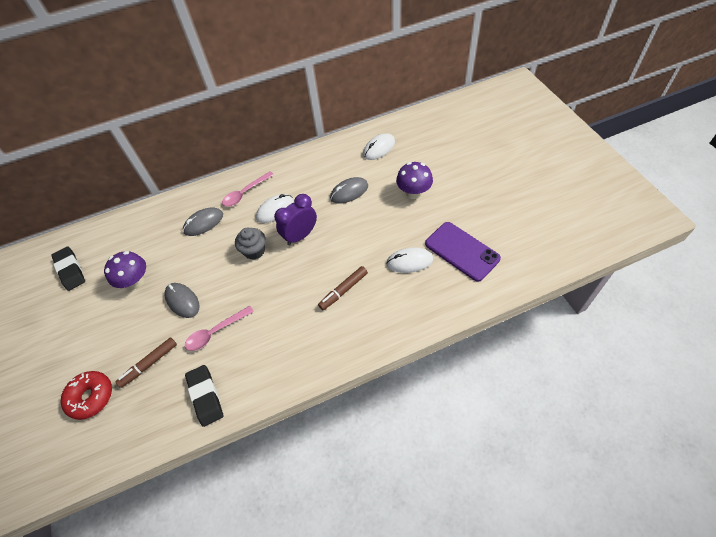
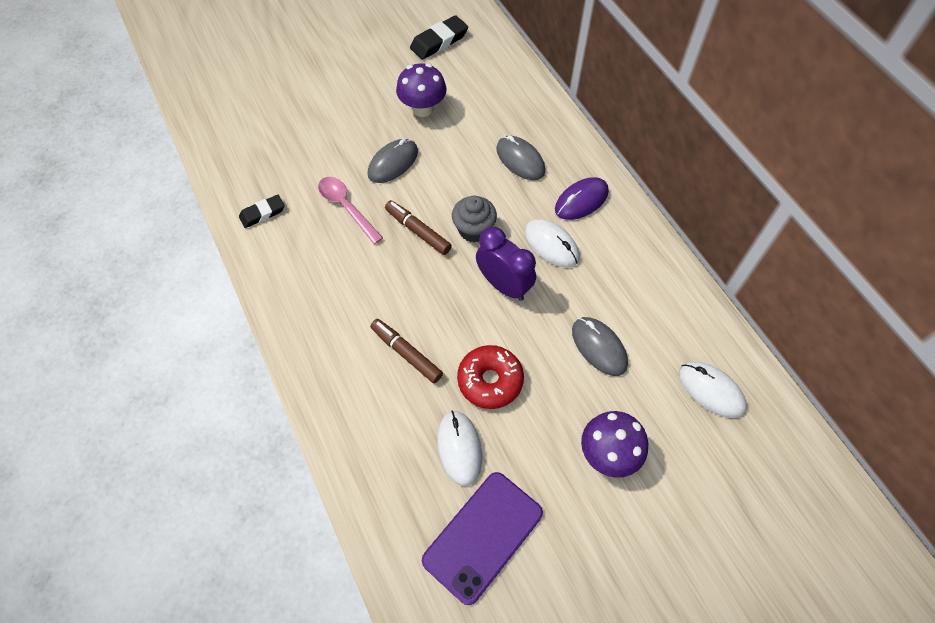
camera: 80 degrees right, 5 degrees up
red donut [61,371,112,420] -> red donut moved to [457,345,524,409]
brown marker [115,337,177,388] -> brown marker moved to [385,200,452,255]
black eraser [185,365,223,427] -> black eraser [239,195,285,228], size x0.66
pink spoon [222,171,274,207] -> purple mouse [555,177,609,220]

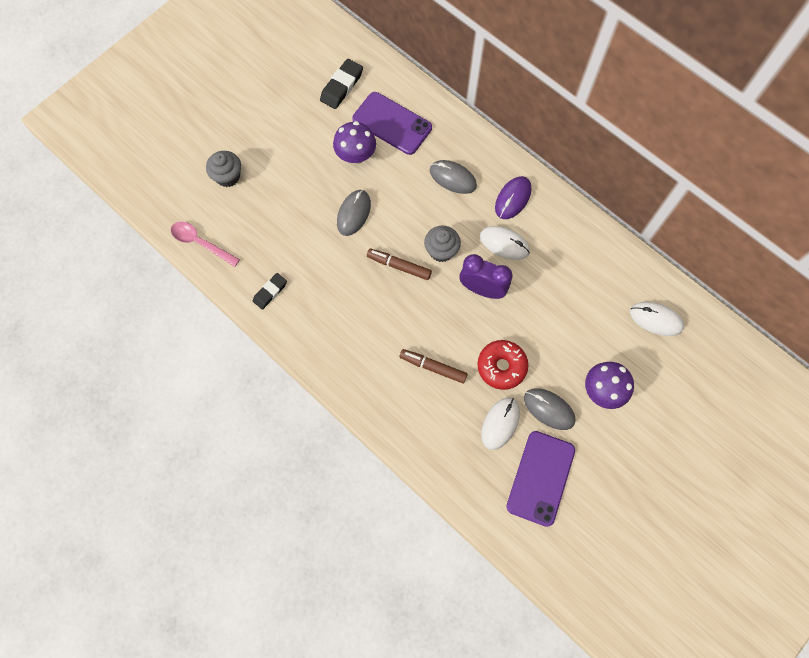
camera: 20 degrees left, 10 degrees up
pink spoon [318,177,383,244] -> pink spoon moved to [171,222,240,267]
white mouse [437,410,482,486] -> white mouse turned 60 degrees clockwise [481,398,520,450]
grey mouse [572,317,628,376] -> grey mouse moved to [524,388,576,430]
none -> grey cupcake [206,151,241,187]
none -> purple phone [352,92,432,155]

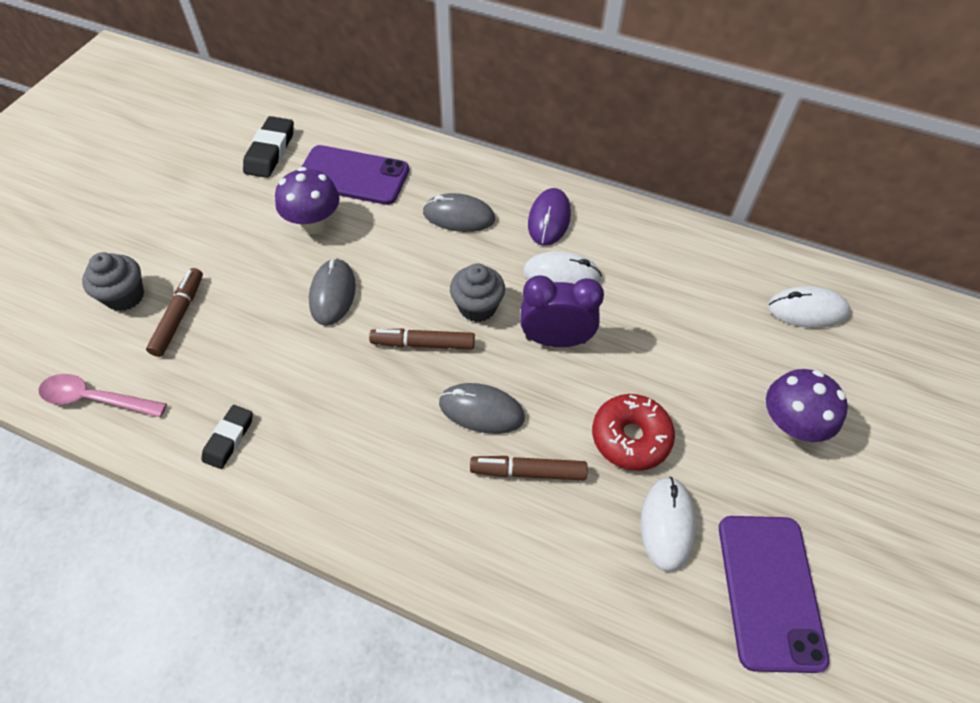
camera: 20 degrees left, 15 degrees down
grey mouse [524,388,576,430] -> grey mouse moved to [439,383,525,434]
none -> brown marker [146,268,203,357]

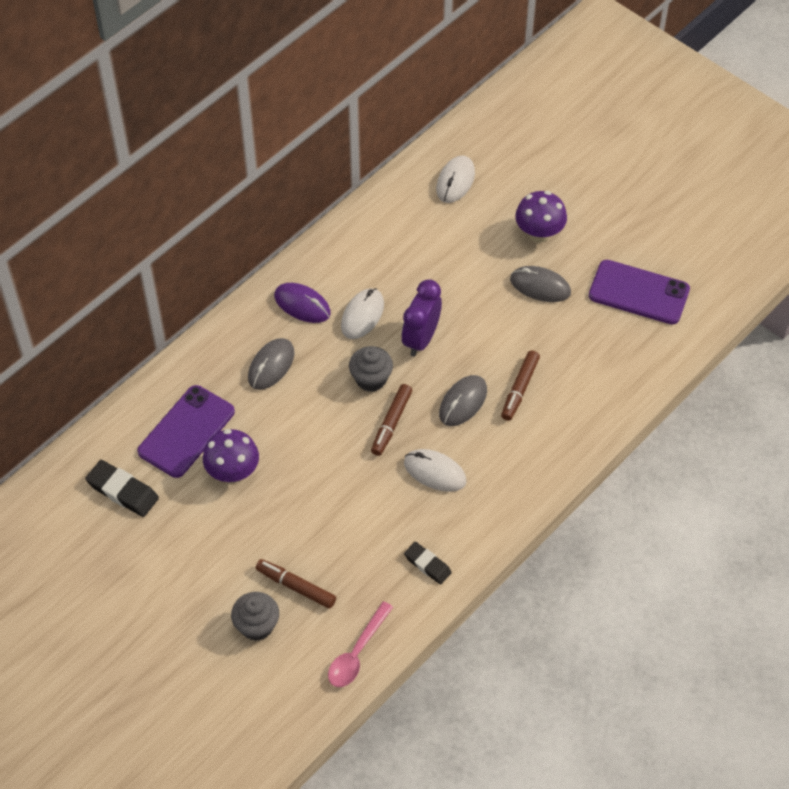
camera: 70 degrees left, 0 degrees up
grey mouse [309,258,356,326] -> grey mouse moved to [510,266,571,302]
red donut [592,394,675,471] -> none
white mouse [641,477,696,572] -> white mouse moved to [404,449,467,492]

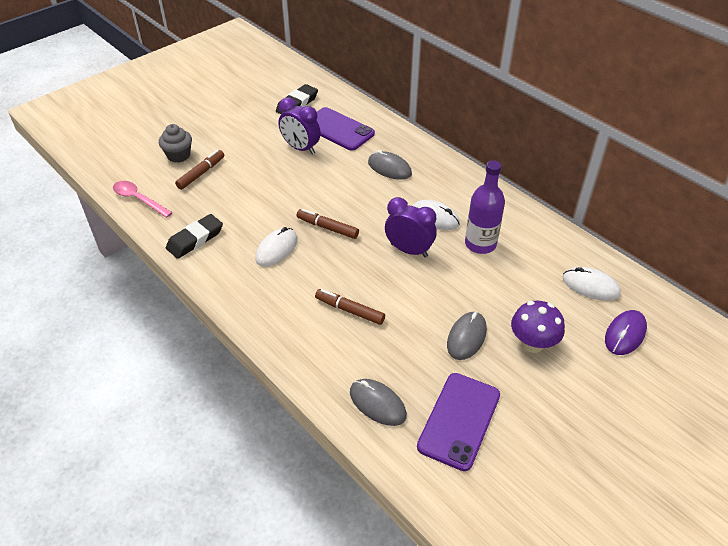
camera: 95 degrees right, 10 degrees down
purple mushroom [203,429,259,483] -> purple clock [278,97,321,155]
purple mouse [274,283,331,323] -> purple mouse moved to [605,310,647,355]
grey cupcake [349,346,393,392] -> none
black eraser [404,542,452,584] -> black eraser [166,214,223,259], size x1.52
grey mouse [439,375,487,426] -> grey mouse moved to [350,379,407,426]
none -> purple bottle [465,160,505,254]

